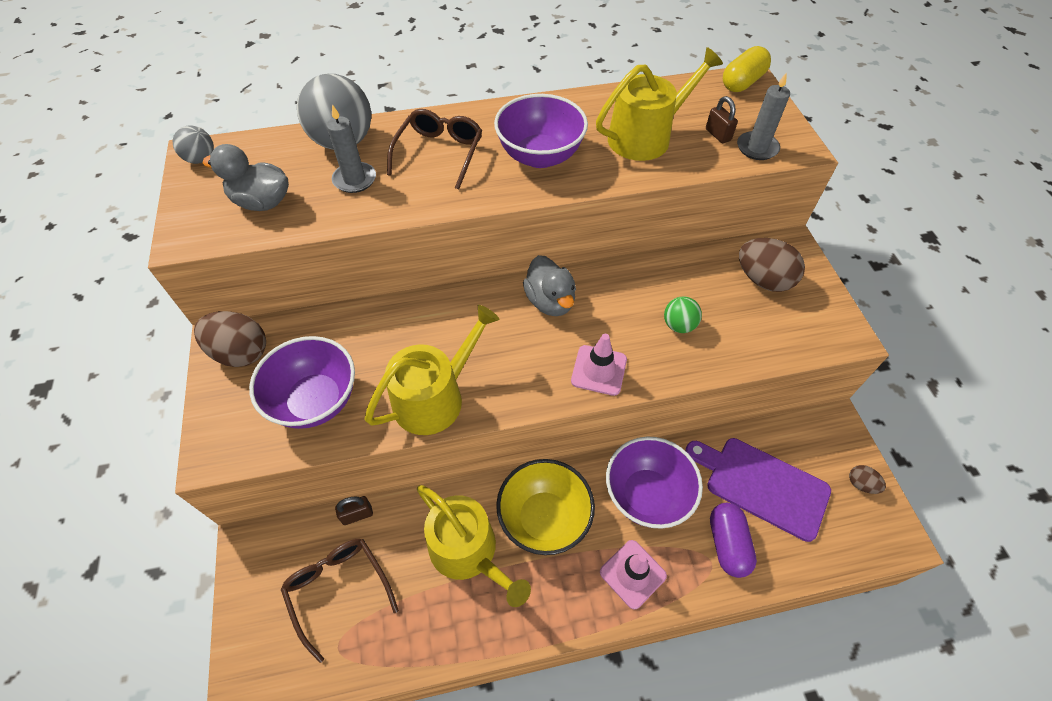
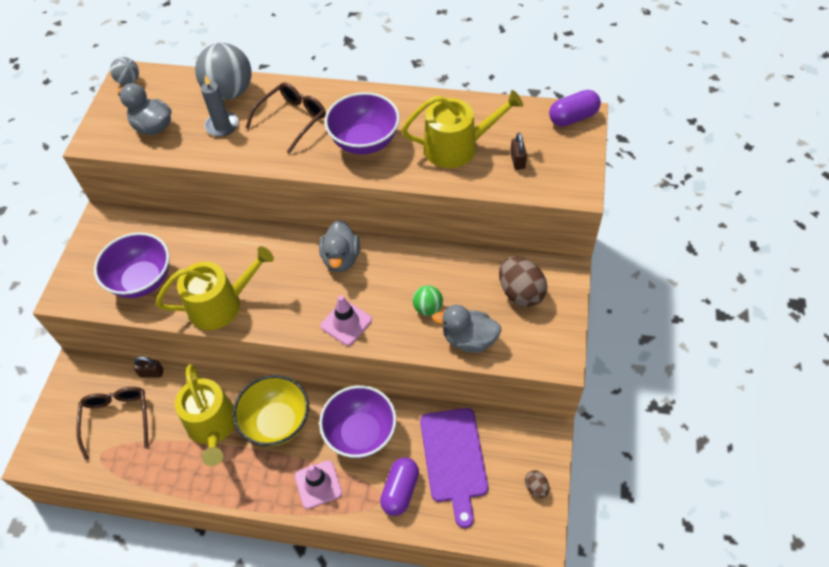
camera: 25 degrees right, 0 degrees up
brown egg [194,311,266,367] -> none
purple cutting board [685,438,831,542] -> purple cutting board turned 150 degrees counterclockwise [420,408,488,528]
yellow capsule [723,46,771,92] -> purple capsule [549,90,601,127]
grey candle [737,72,790,160] -> none
none -> grey duck [432,305,501,353]

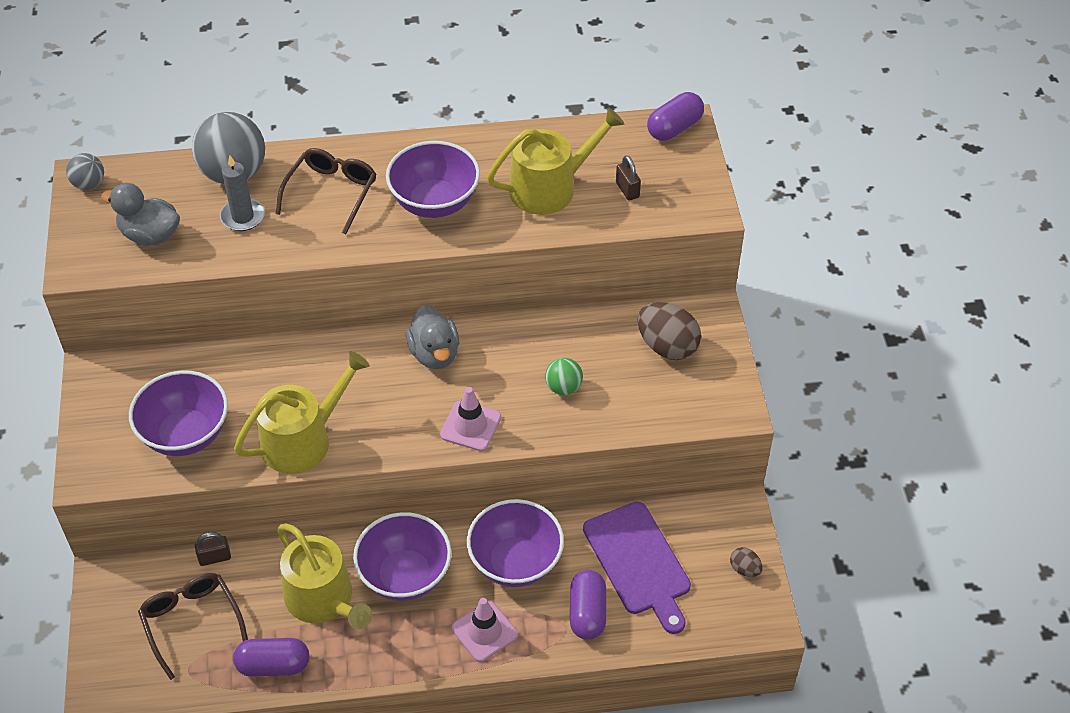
camera: 20 degrees left, 5 degrees down
yellow bowl [233,375,309,447] -> purple bowl [353,512,451,601]
grey duck [432,305,501,353] -> none
none -> purple capsule [233,638,309,677]

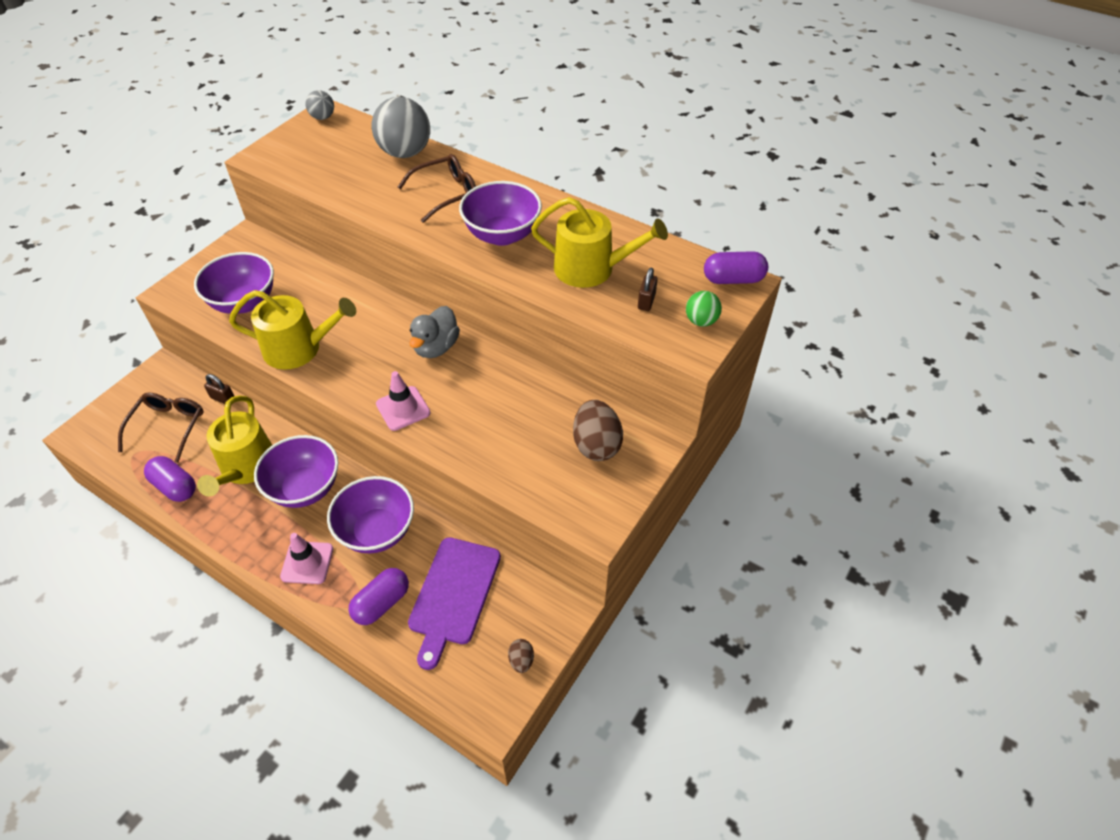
camera: 40 degrees right, 0 degrees up
grey duck [101,183,180,246] -> none
grey candle [220,155,265,231] -> none
green ball [545,358,583,395] -> green ball moved to [686,291,722,327]

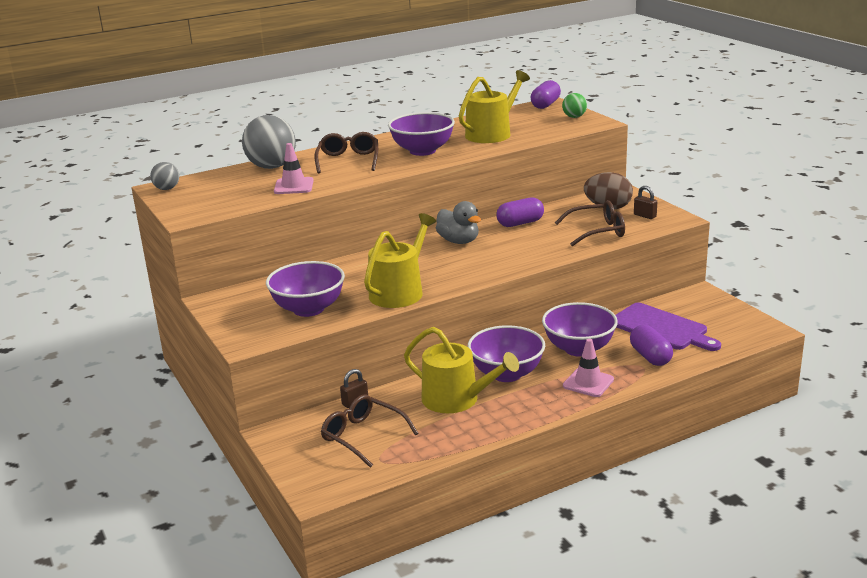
camera: 60 degrees left, 25 degrees down
purple capsule [144,456,196,502] -> purple capsule moved to [497,197,544,227]
pink traffic cone [376,371,431,431] -> pink traffic cone moved to [274,143,314,194]
brown egg [508,639,534,673] -> none
brown padlock [638,268,658,311] -> brown padlock moved to [634,186,657,219]
none -> brown glasses [555,200,625,246]

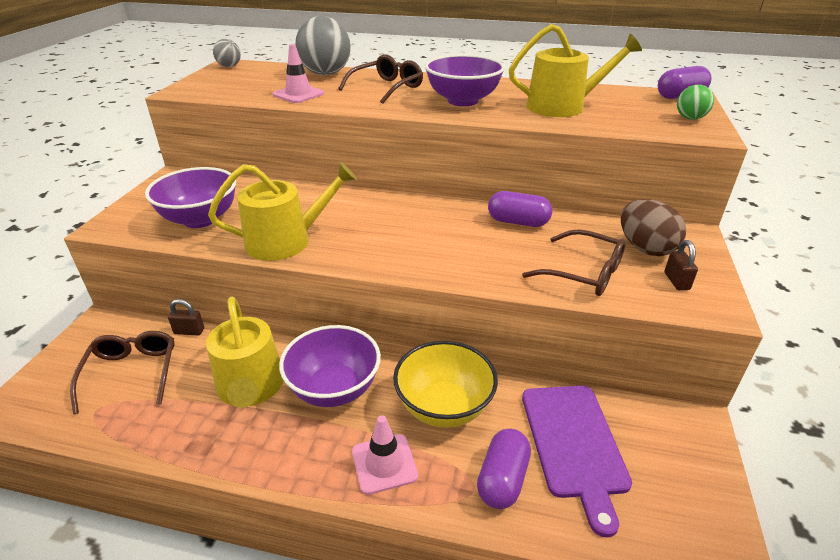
camera: 40 degrees right, 10 degrees up
grey duck [436,201,481,244] -> none
purple bowl [542,302,618,357] -> yellow bowl [393,341,498,428]

